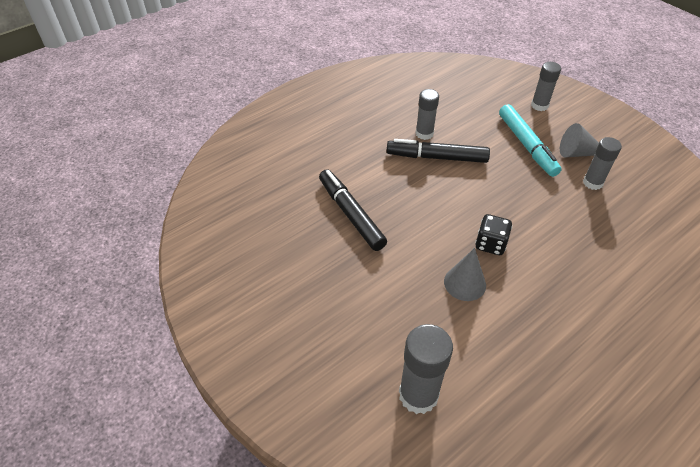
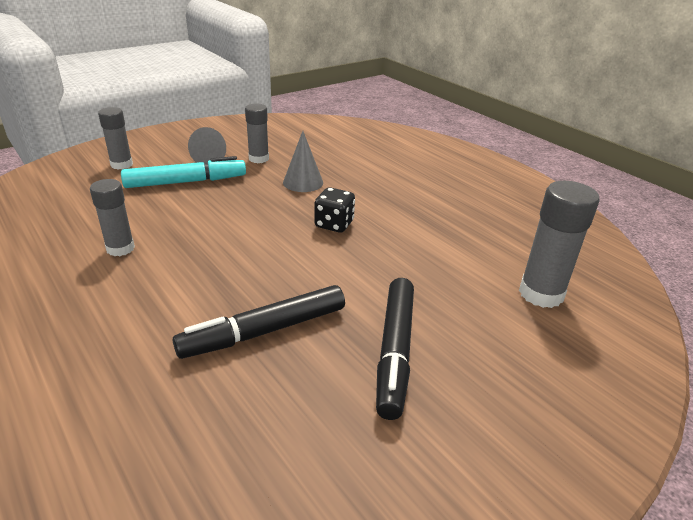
camera: 90 degrees left, 15 degrees down
black marker [387,139,490,163] -> black marker moved to [376,278,414,420]
grey cone [444,248,486,301] -> grey cone moved to [283,131,323,192]

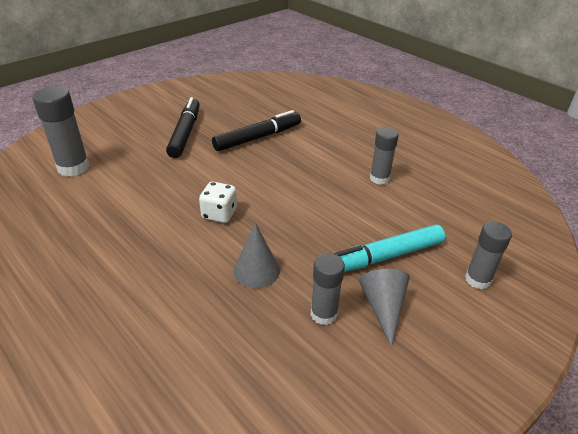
camera: 175 degrees right, 5 degrees up
black dice [314,187,355,232] -> white dice [199,182,237,223]

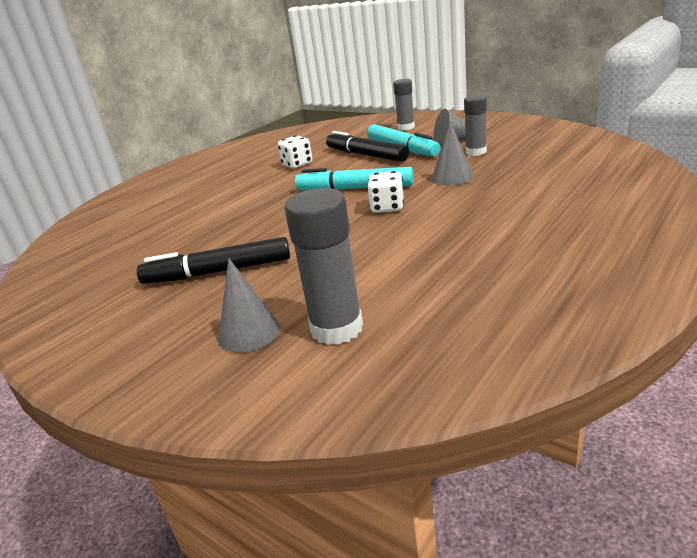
camera: 95 degrees left, 10 degrees down
black marker [212,110,301,151] -> black marker moved to [326,131,409,162]
grey glue stick [370,127,399,185] -> white dice [278,135,313,168]
none -> grey cone [218,258,280,353]
none -> turquoise marker [295,167,414,190]

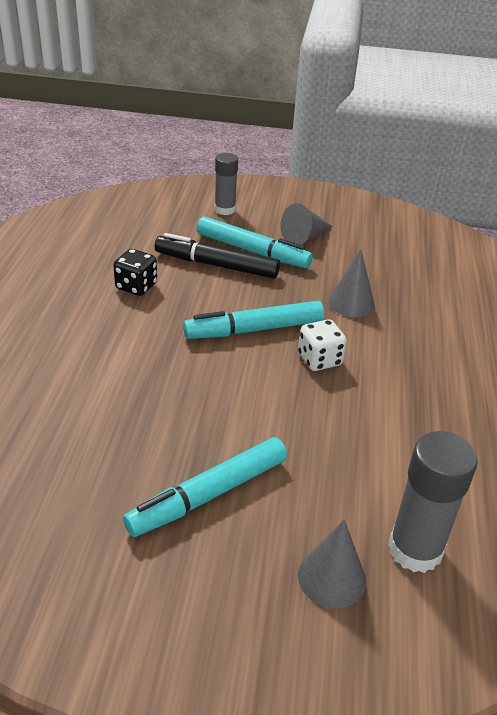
camera: 35 degrees left, 10 degrees up
black marker [137,237,290,284] -> turquoise marker [123,437,287,537]
white dice [278,135,313,168] -> black dice [113,249,157,296]
grey glue stick [464,95,487,156] -> none

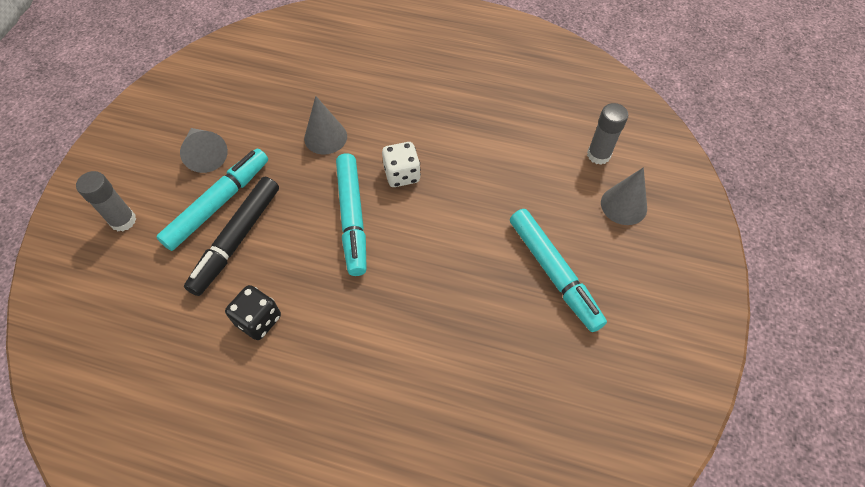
camera: 80 degrees left, 20 degrees up
grey glue stick [388,431,478,573] -> grey glue stick [587,103,628,165], size x0.66

